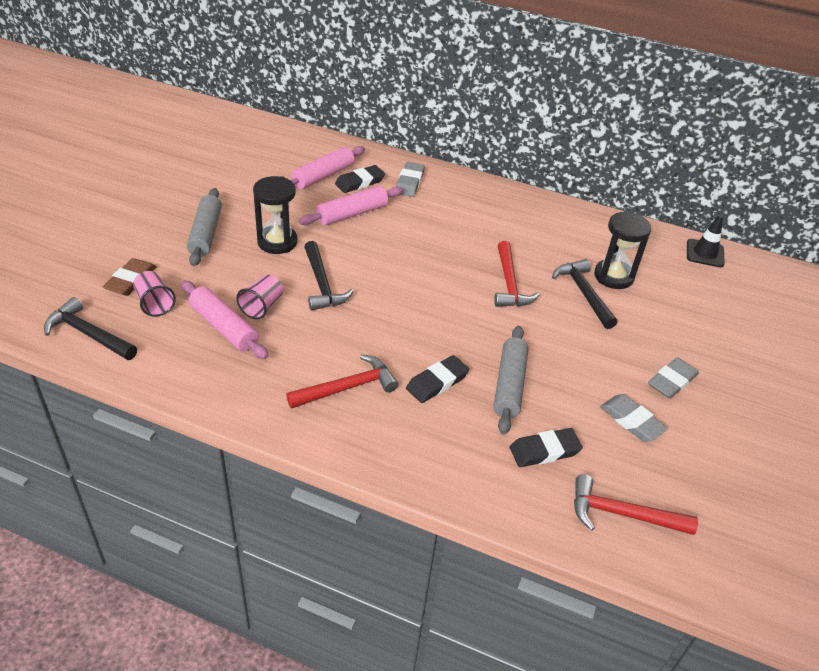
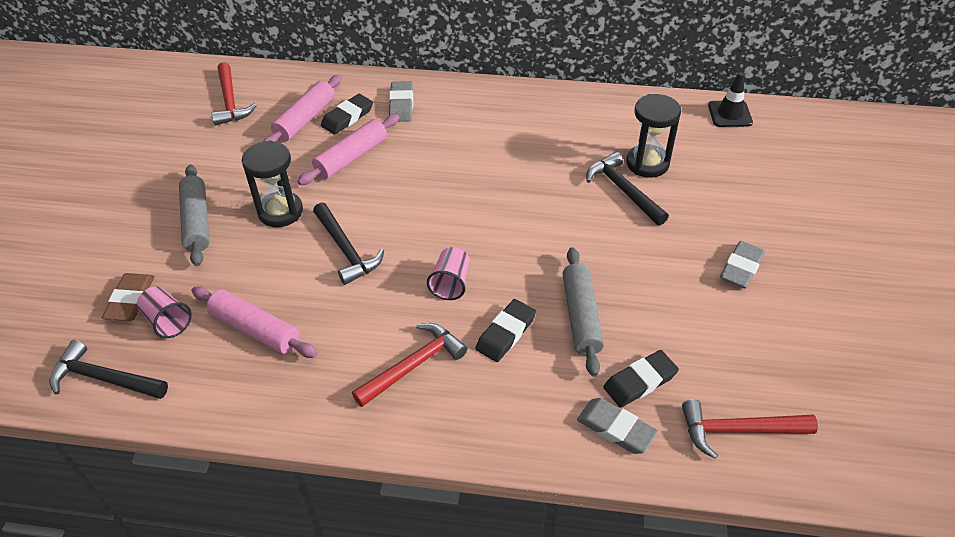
camera: 10 degrees left, 5 degrees up
pink cup [236,275,283,319] -> pink cup moved to [427,247,470,300]
red hammer [494,241,540,307] -> red hammer moved to [211,62,257,126]
grey eraser [600,394,668,442] -> grey eraser moved to [577,398,658,454]

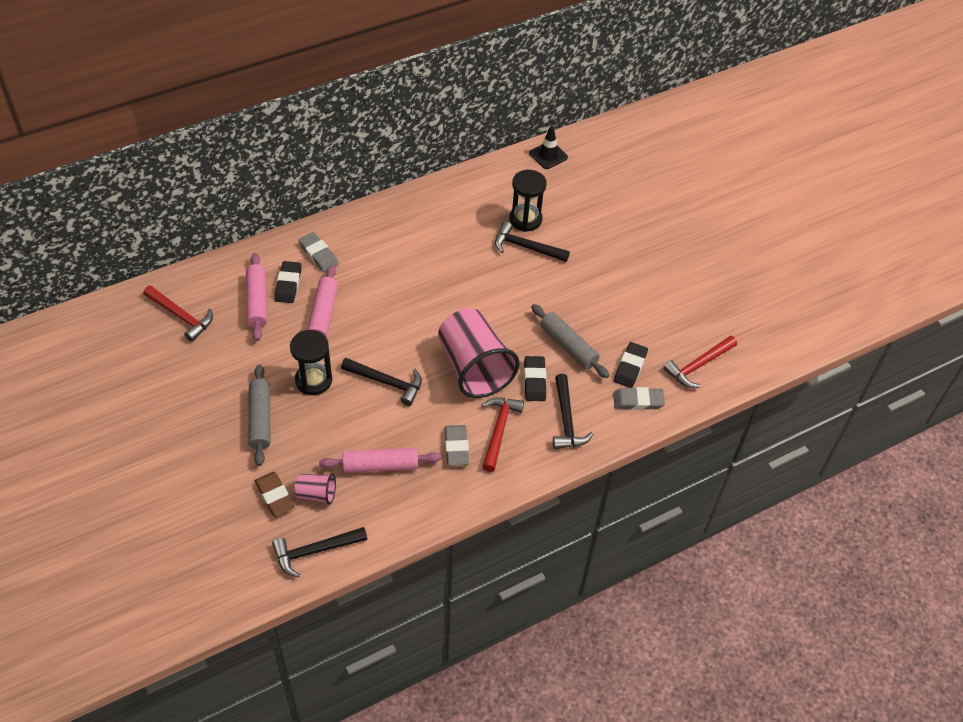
camera: 40 degrees left, 5 degrees up
grey rolling pin [179,165,210,266] -> grey rolling pin turned 45 degrees clockwise [249,364,270,466]
pink cup [427,247,470,300] -> pink cup [438,308,520,398], size x2.24
grey eraser [720,241,765,288] -> grey eraser moved to [445,425,469,466]
none -> black hammer [553,374,593,449]

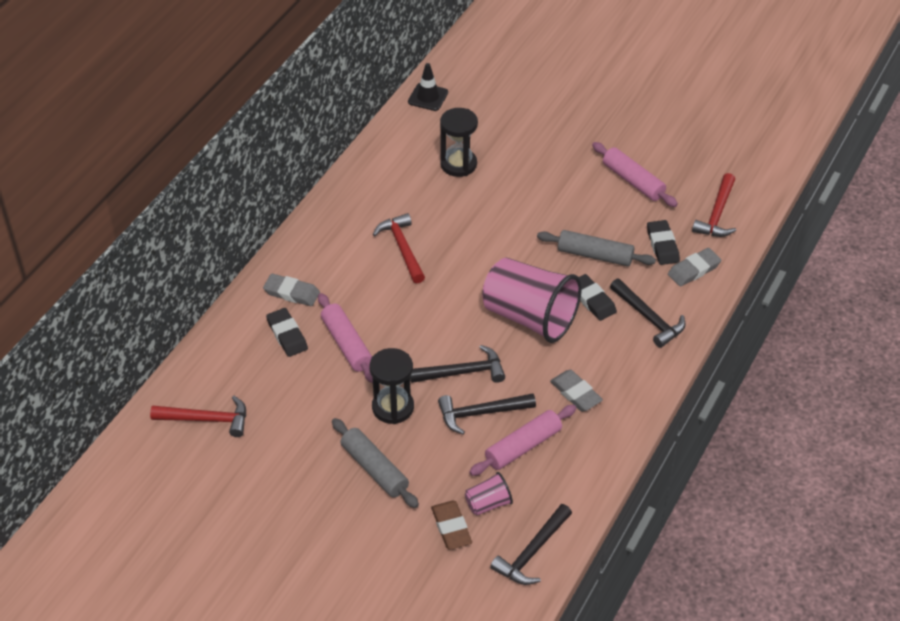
camera: 30 degrees left, 5 degrees down
pink rolling pin [246,253,267,341] -> pink rolling pin moved to [592,142,678,207]
brown eraser [255,472,295,517] -> brown eraser turned 45 degrees clockwise [431,500,472,550]
red hammer [482,397,524,472] -> red hammer moved to [373,213,425,283]
black hammer [495,221,570,262] -> black hammer moved to [438,393,536,434]

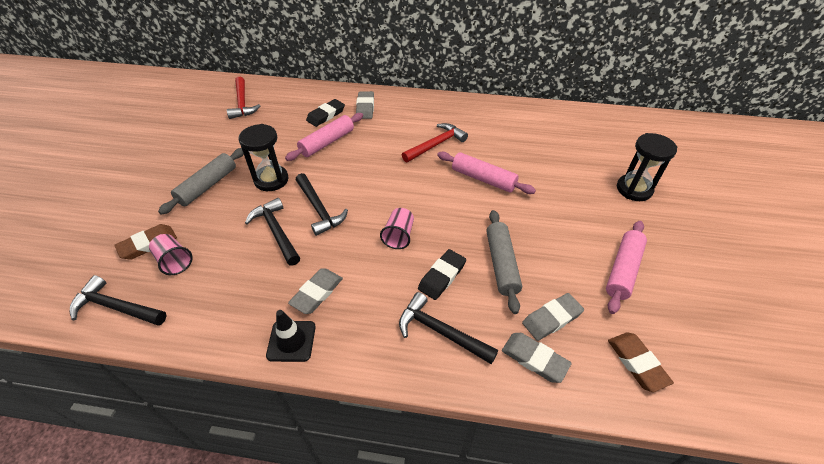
camera: 70 degrees right, 0 degrees up
black traffic cone [408,63,448,111] -> black traffic cone moved to [266,310,316,362]
black hourglass [440,108,478,177] -> black hourglass moved to [617,133,678,201]
pink rolling pin [469,405,576,476] -> pink rolling pin moved to [437,152,536,194]
pink cup [482,258,582,343] -> pink cup [380,208,414,249], size x0.45
black hammer [610,279,686,348] -> black hammer turned 90 degrees clockwise [399,292,498,364]
black eraser [647,220,680,265] -> grey eraser [522,293,584,341]
red hammer [692,173,736,237] -> brown eraser [608,332,674,392]

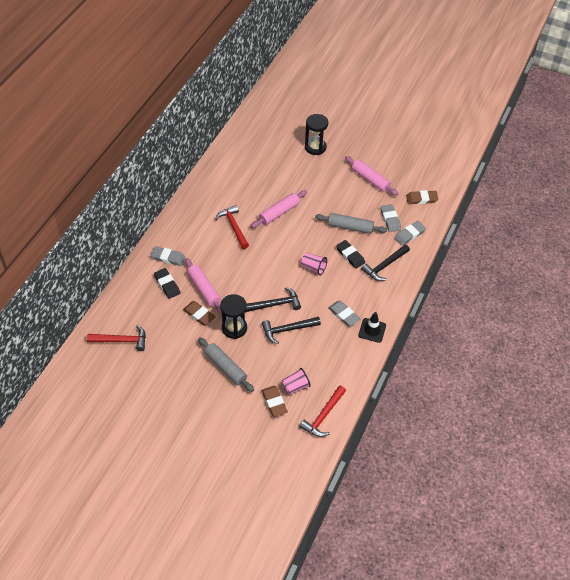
camera: 75 degrees left, 5 degrees up
black hammer [69,275,167,326] -> red hammer [299,385,346,437]
none -> brown eraser [183,301,216,326]

